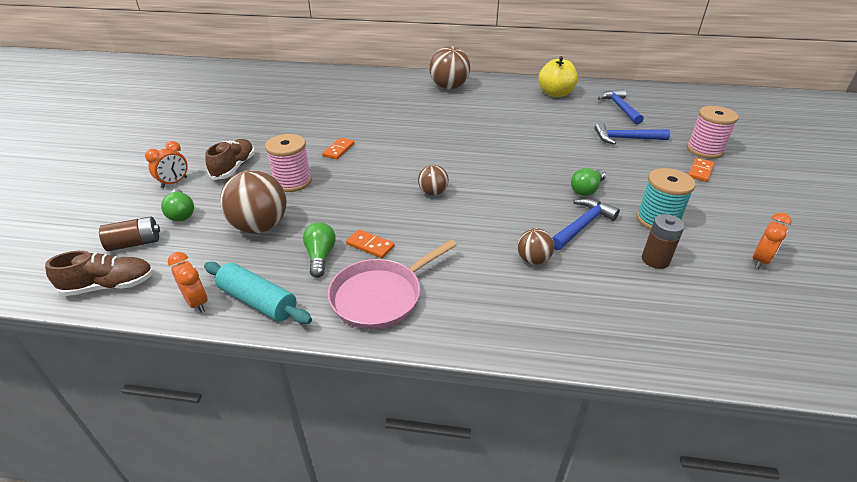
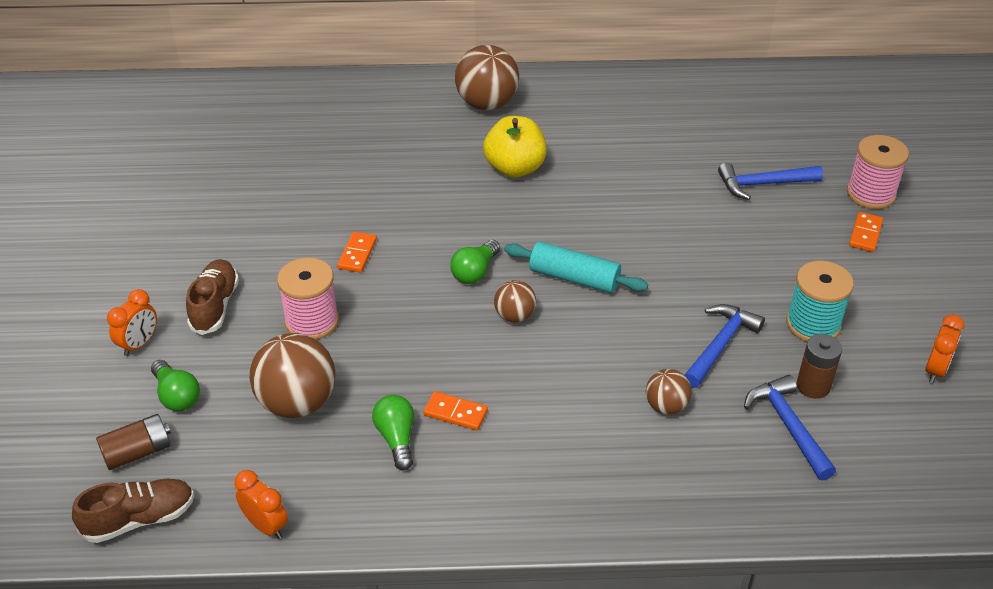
camera: 10 degrees left, 5 degrees up
turquoise rolling pin [204,262,312,324] -> turquoise rolling pin moved to [504,242,648,293]
pink pan [328,240,457,329] -> none
yellow apple [538,56,578,98] -> yellow apple moved to [483,116,547,178]
green light bulb [571,168,606,196] -> green light bulb moved to [450,240,500,284]
blue hammer [598,89,644,124] -> blue hammer moved to [744,375,836,481]

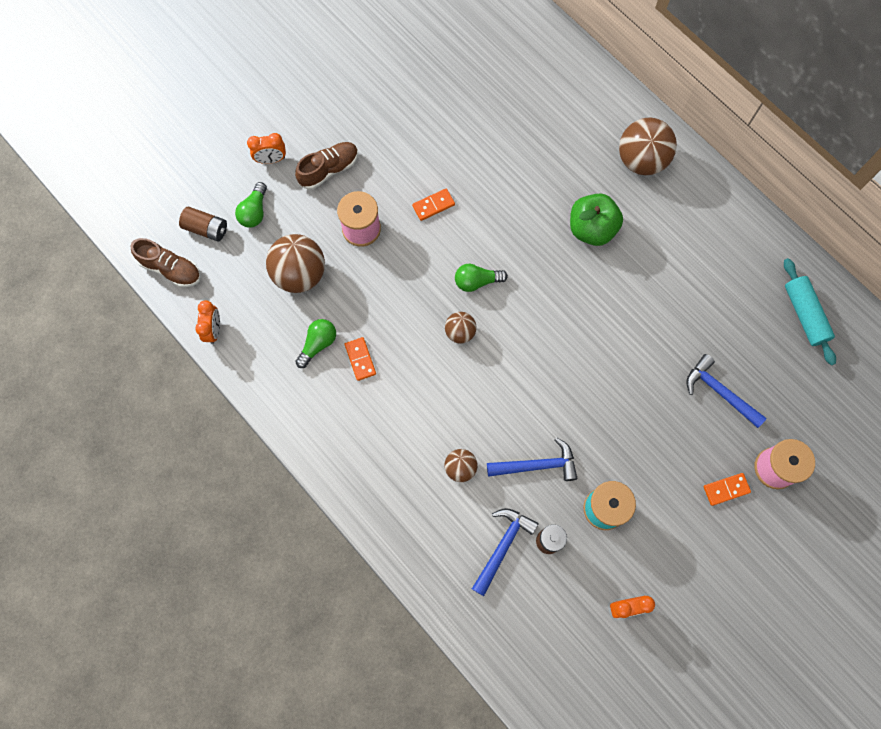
camera: 50 degrees right, 30 degrees up
yellow apple [483,116,547,178] -> green apple [570,194,623,246]
turquoise rolling pin [504,242,648,293] -> turquoise rolling pin moved to [784,258,836,365]

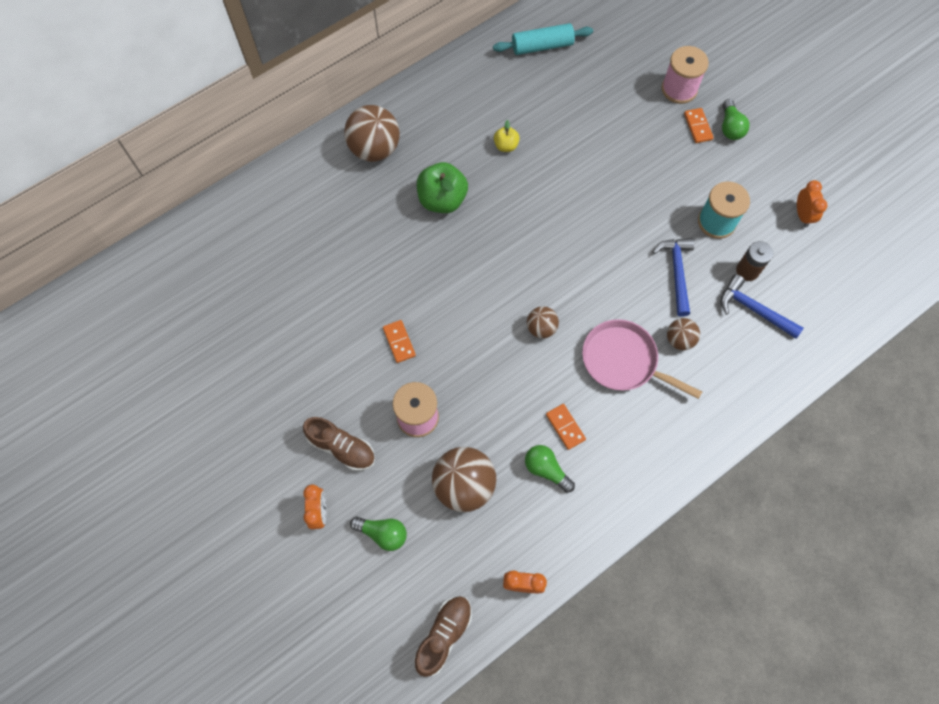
camera: 85 degrees left, 5 degrees down
brown battery [179,207,227,241] -> none
brown shoe [295,142,358,190] -> brown shoe turned 150 degrees clockwise [303,417,375,471]
orange domino [345,337,376,381] -> orange domino turned 75 degrees clockwise [546,404,586,450]
green light bulb [455,264,508,292] -> green light bulb moved to [722,99,750,140]
blue hammer [686,354,767,428] -> none
none -> yellow apple [494,120,520,152]
none -> pink pan [582,319,702,399]

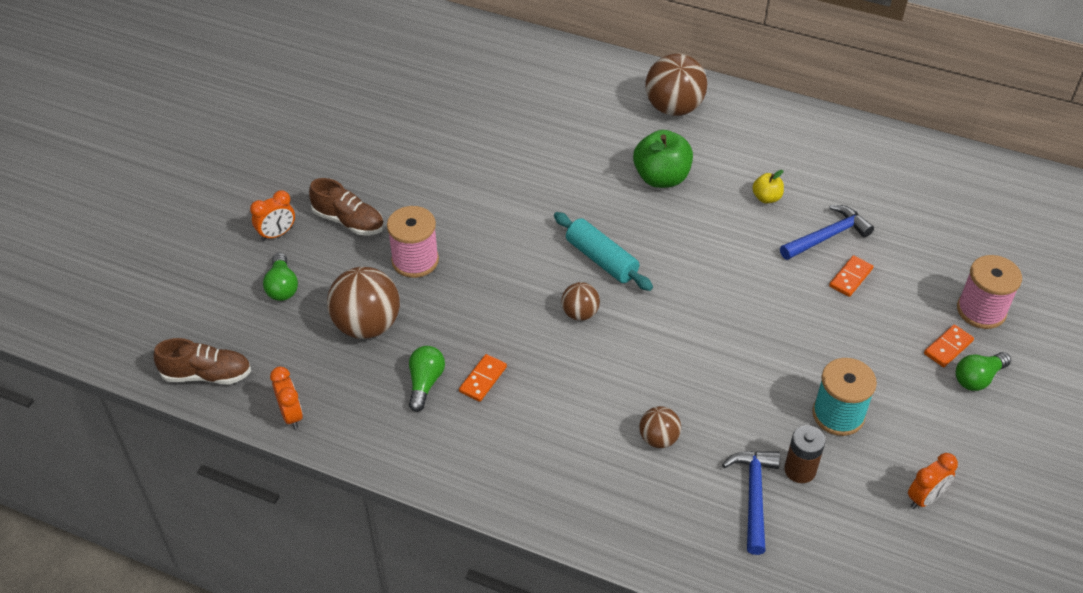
camera: 60 degrees right, 20 degrees down
brown shoe [303,417,375,471] -> brown shoe turned 60 degrees counterclockwise [309,178,384,236]
orange domino [383,320,416,363] -> orange domino moved to [829,255,873,297]
turquoise rolling pin [493,23,593,55] -> turquoise rolling pin moved to [554,212,653,291]
pink pan [582,319,702,399] -> none
blue hammer [653,238,695,316] -> blue hammer moved to [780,205,874,260]

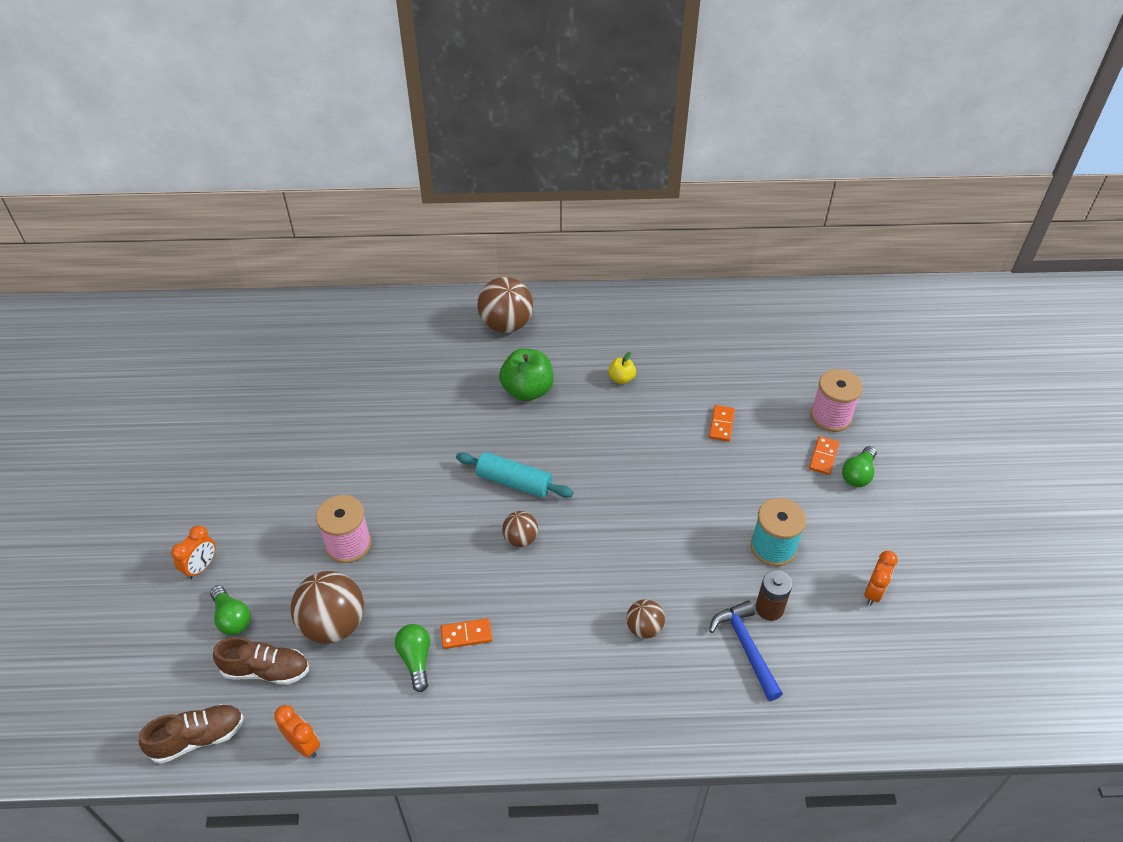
camera: 25 degrees left, 0 degrees up
brown shoe [309,178,384,236] -> brown shoe moved to [213,637,309,685]
orange domino [459,354,507,402] -> orange domino turned 75 degrees clockwise [441,618,492,649]
blue hammer [780,205,874,260] -> none

